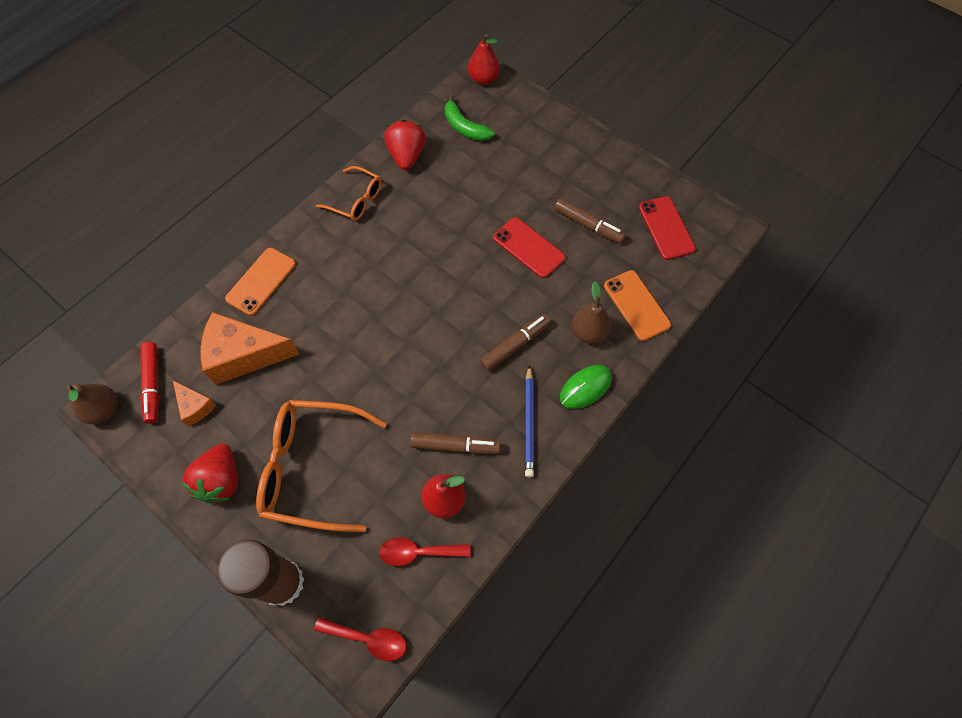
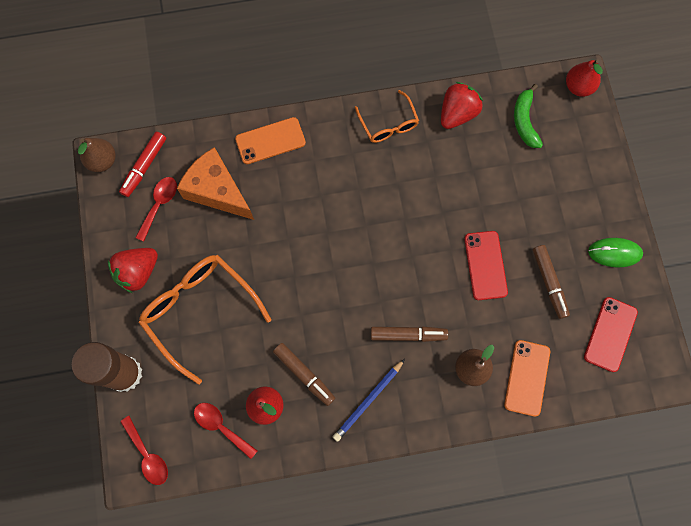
camera: 40 degrees right, 10 degrees up
orange cheese [173,381,216,426] -> red spoon [135,177,177,242]
green mouse [560,365,612,409] -> green mouse moved to [588,238,643,267]

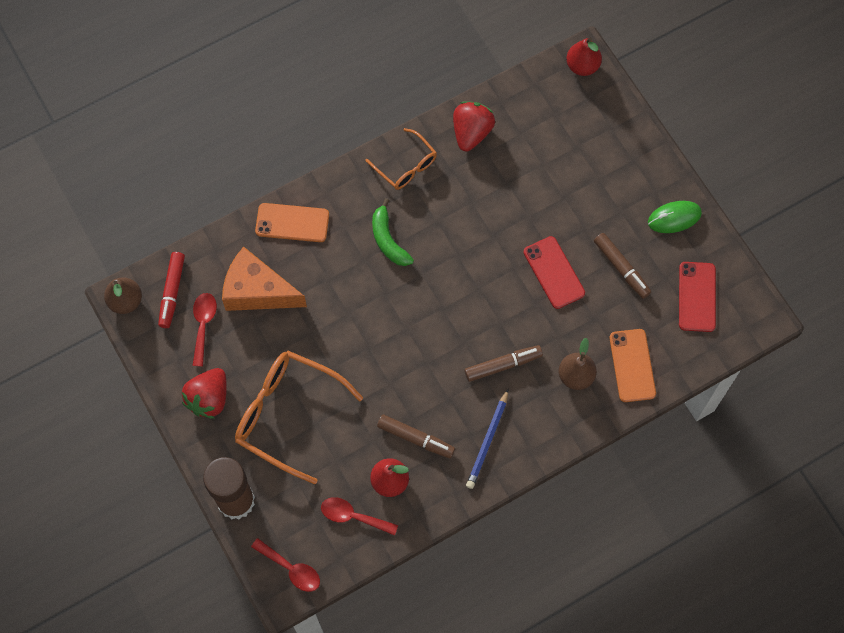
camera: 20 degrees left, 5 degrees down
orange phone [235,117,306,164] -> orange phone turned 45 degrees clockwise [255,203,329,242]
green banana [514,84,543,148] -> green banana moved to [372,198,414,266]

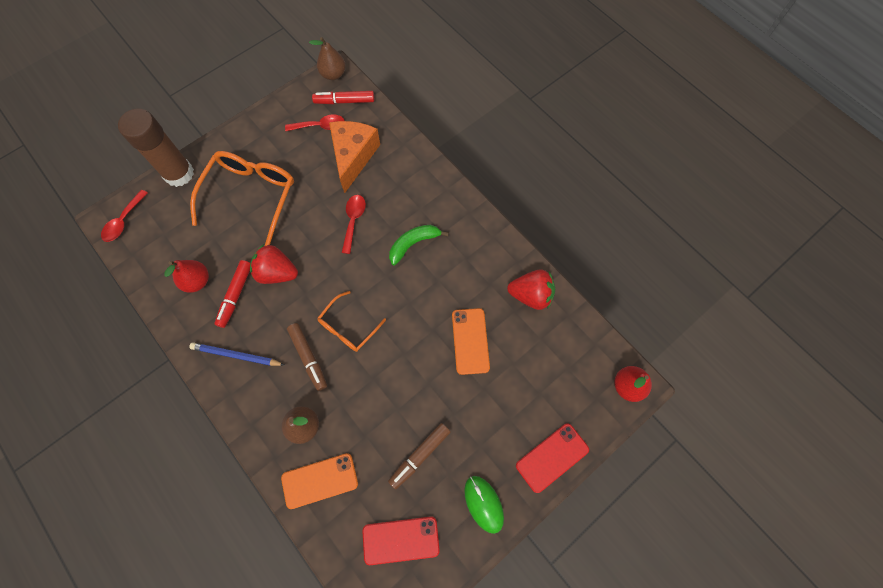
camera: 80 degrees right, 0 degrees up
red strawberry [182,368,227,419] -> red strawberry moved to [250,244,298,284]
orange phone [255,203,329,242] -> orange phone moved to [452,308,490,375]
red spoon [321,497,398,535] -> red spoon moved to [342,195,366,254]
orange glasses [366,128,437,190] -> orange glasses moved to [317,291,386,352]
brown marker [377,414,455,458] -> red marker [215,260,250,328]
red phone [524,236,585,309] -> red phone moved to [516,423,589,493]

